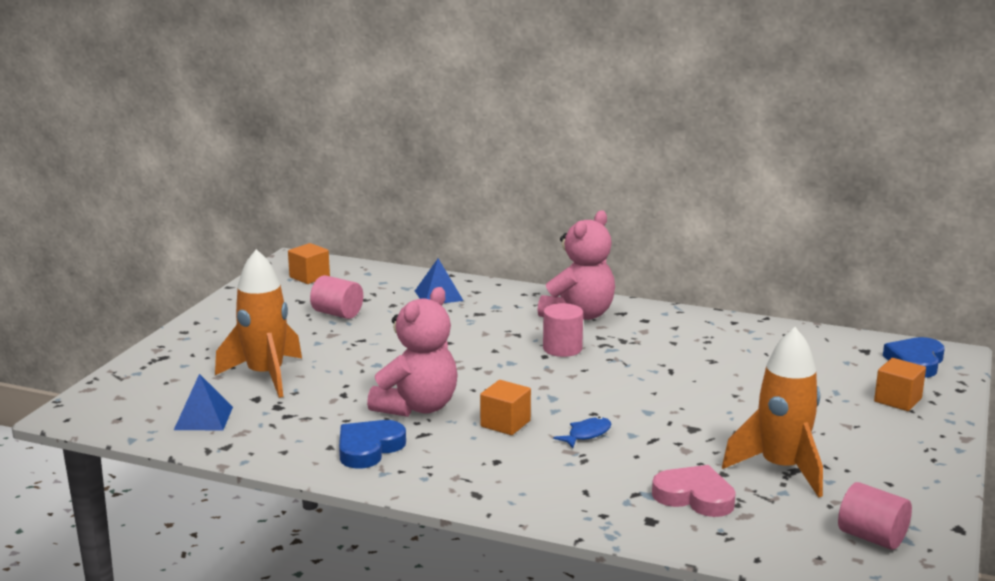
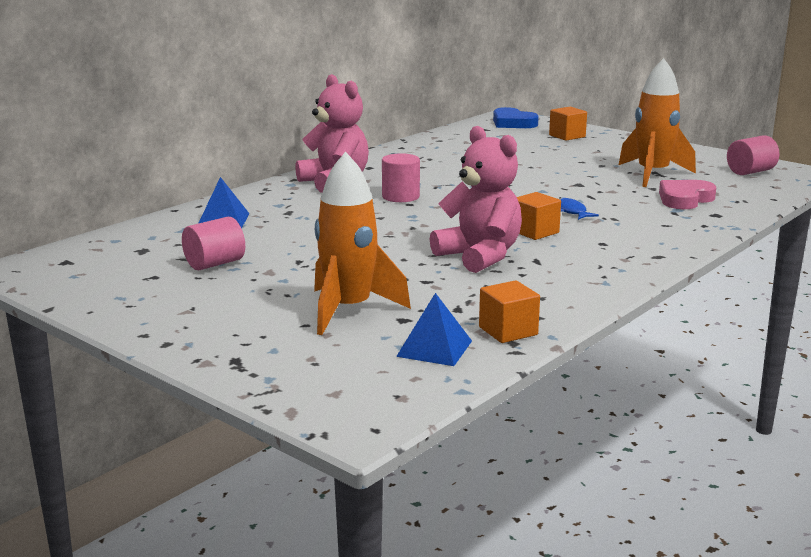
camera: 70 degrees left, 0 degrees up
orange cube [288,243,330,284] -> orange cube moved to [479,280,540,343]
blue heart [339,420,406,469] -> none

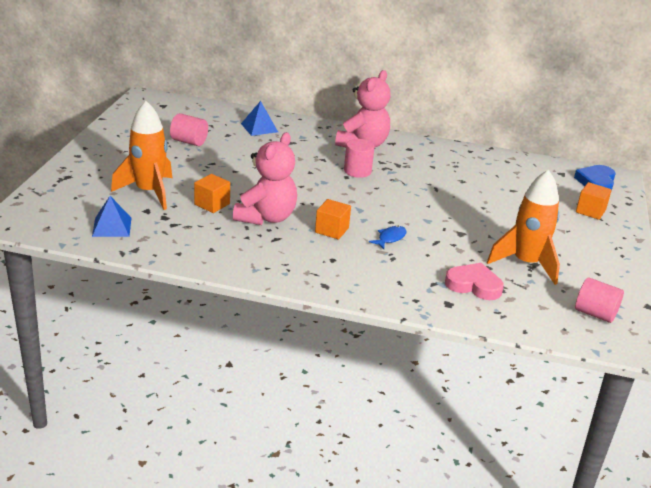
camera: 60 degrees right, 10 degrees up
orange cube [479,280,540,343] -> orange cube moved to [194,174,230,213]

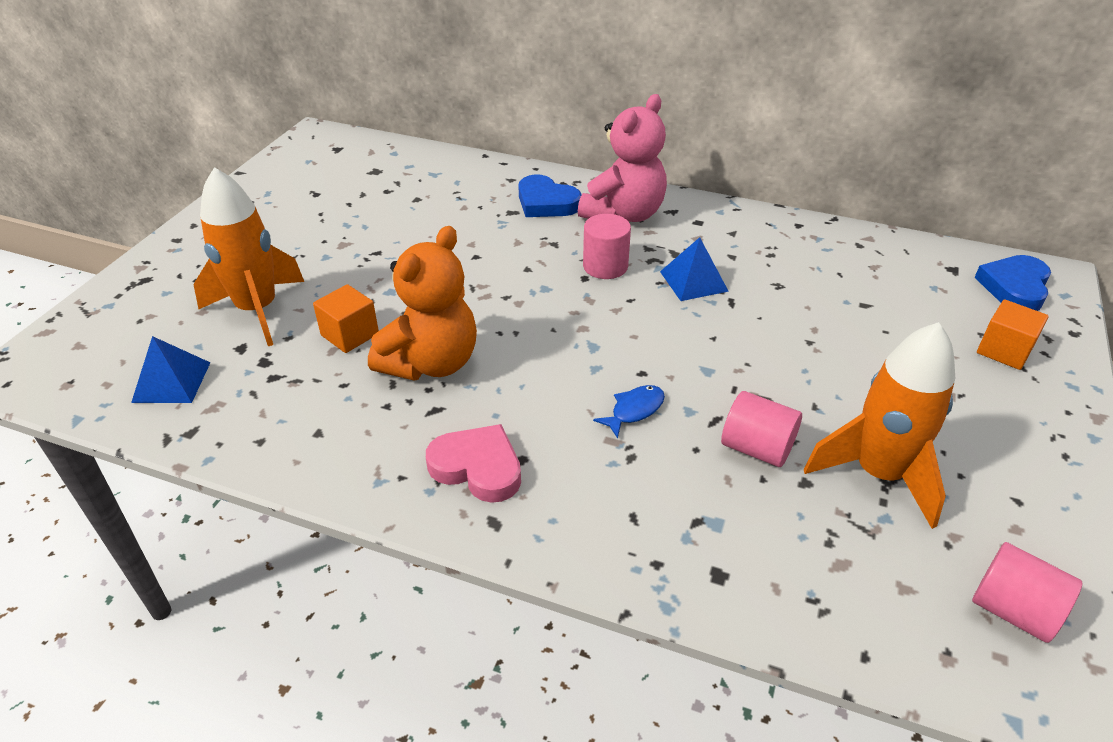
camera: 10 degrees right, 10 degrees up
pink cylinder [170,113,208,146] -> pink cylinder moved to [721,391,802,467]
pink teddy bear [233,132,297,225] -> orange teddy bear [368,226,477,381]
blue pyramid [241,101,278,136] -> blue pyramid moved to [660,237,729,301]
orange cube [315,199,351,239] -> none
pink heart [445,263,504,300] -> pink heart moved to [426,424,521,503]
none -> blue heart [518,175,581,217]

